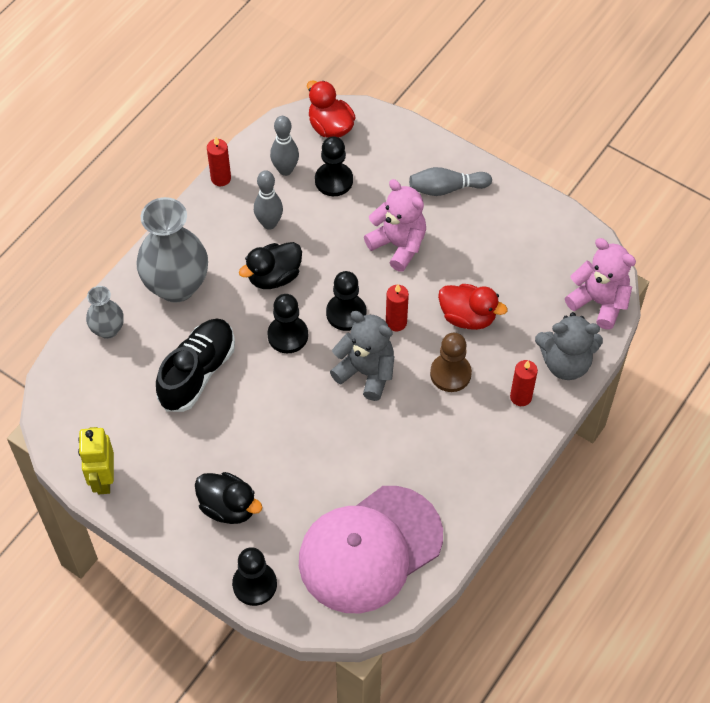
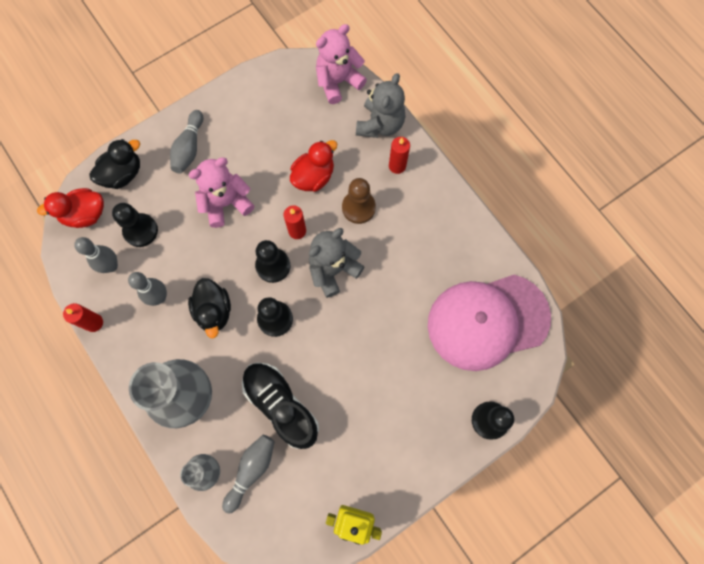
camera: 70 degrees left, 15 degrees up
black duck [195,472,263,524] -> black duck moved to [89,139,140,189]
pink cap [299,486,443,613] -> pink cap turned 90 degrees clockwise [428,275,551,371]
none -> grey bowling pin [222,435,275,514]

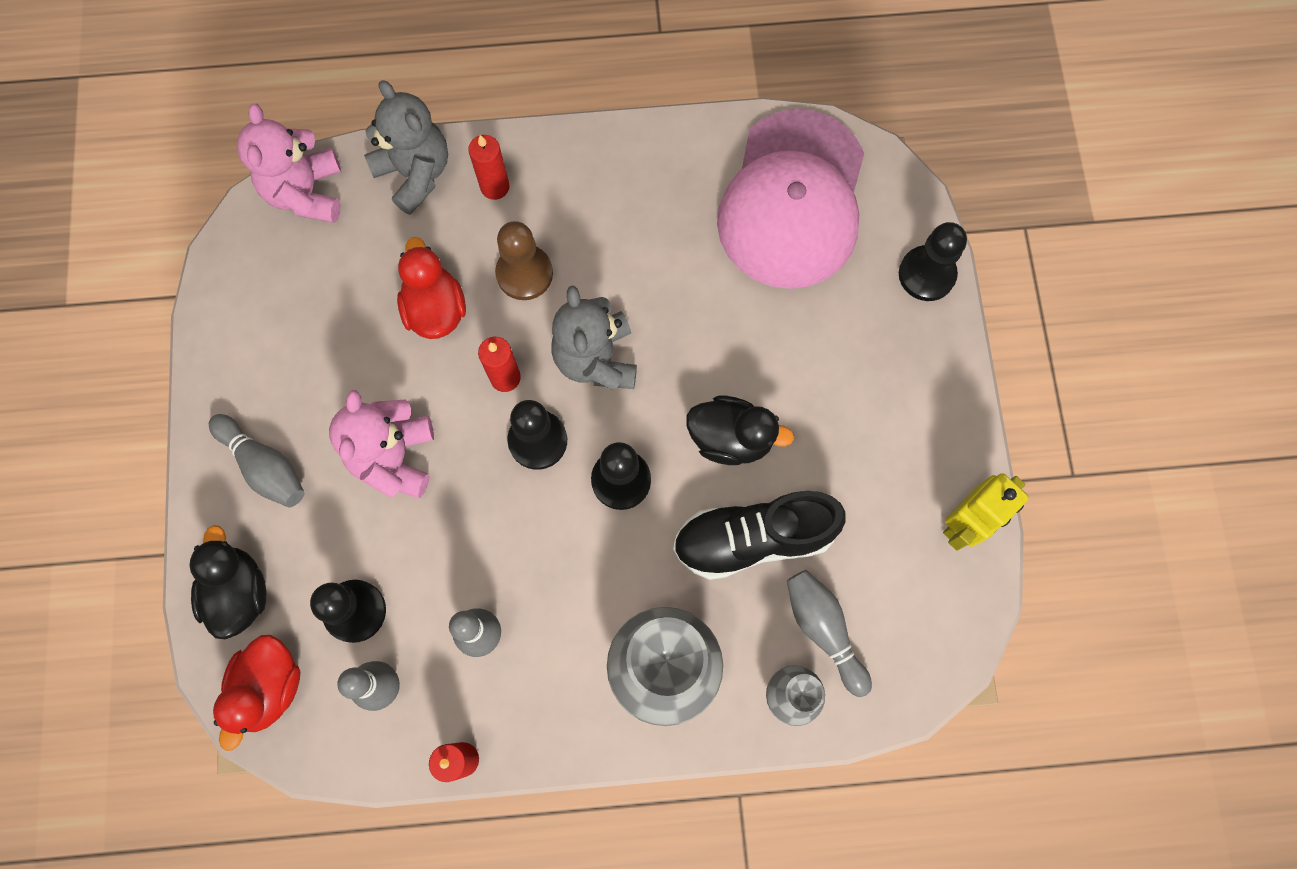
camera: 60 degrees left, 0 degrees up
black duck [188,278,231,338] -> black duck moved to [686,396,794,465]

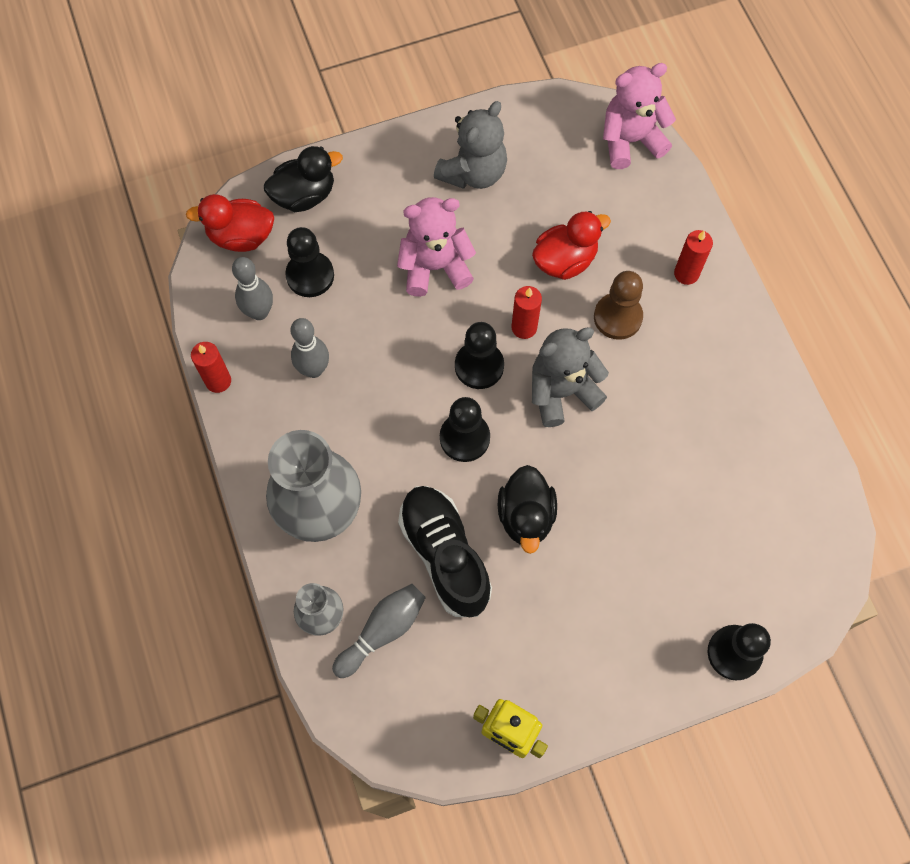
camera: 75 degrees right, 5 degrees down
grey bowling pin [209,414,304,507] -> none
grey teddy bear [364,80,448,215] -> grey teddy bear moved to [434,101,507,189]
pink cap [717,109,864,289] -> none

